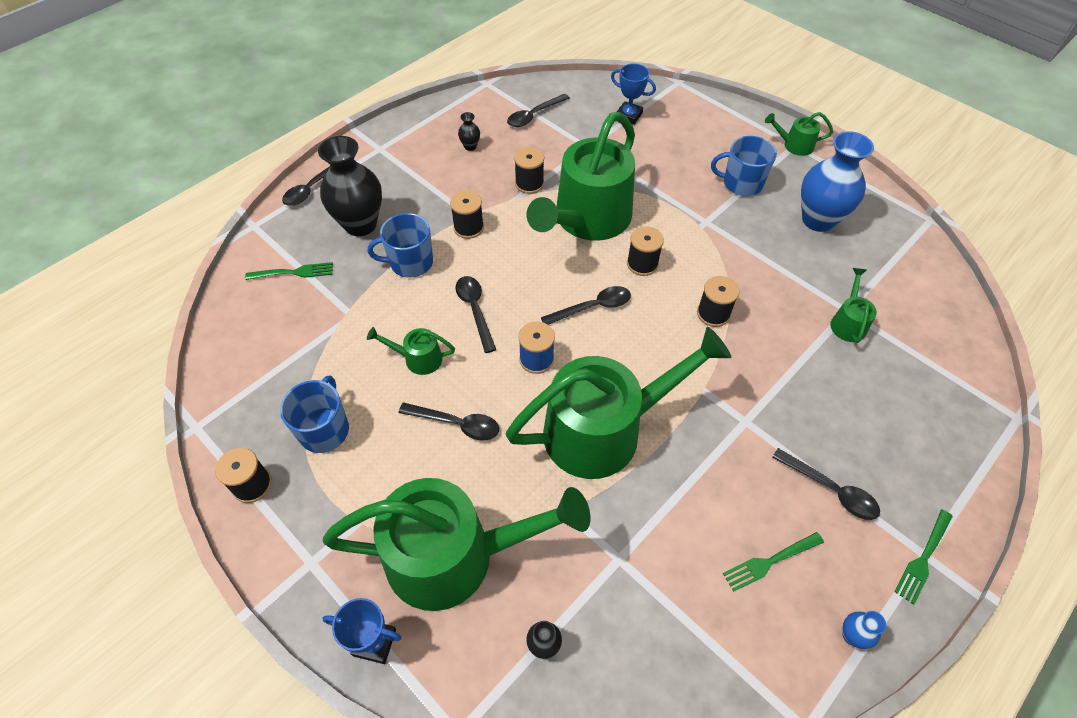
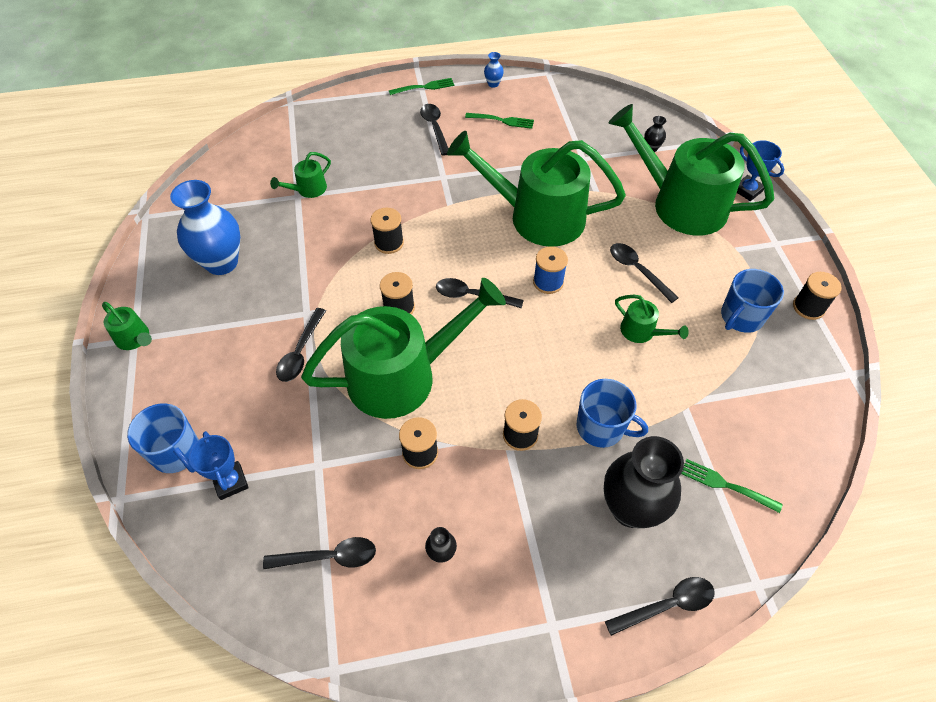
camera: 145 degrees left, 0 degrees up
black spoon [455,276,496,353] -> black spoon moved to [276,308,326,382]
blue mug [711,136,777,196] -> blue mug moved to [127,403,199,473]

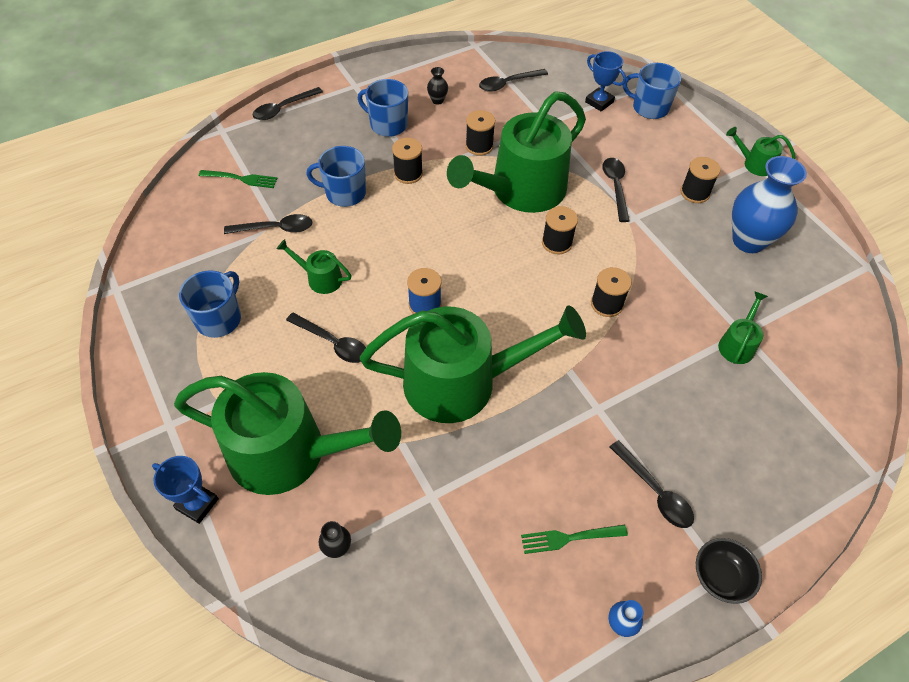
camera: 160 degrees right, 0 degrees up
green fork [389,78,455,95] -> black bowl [696,538,762,604]
black spoon [436,278,524,308] -> black spoon moved to [224,214,312,234]
black vase [604,436,684,528] -> none
black spool [793,272,842,320] -> black spool moved to [680,157,721,203]
none -> blue mug [358,79,408,137]

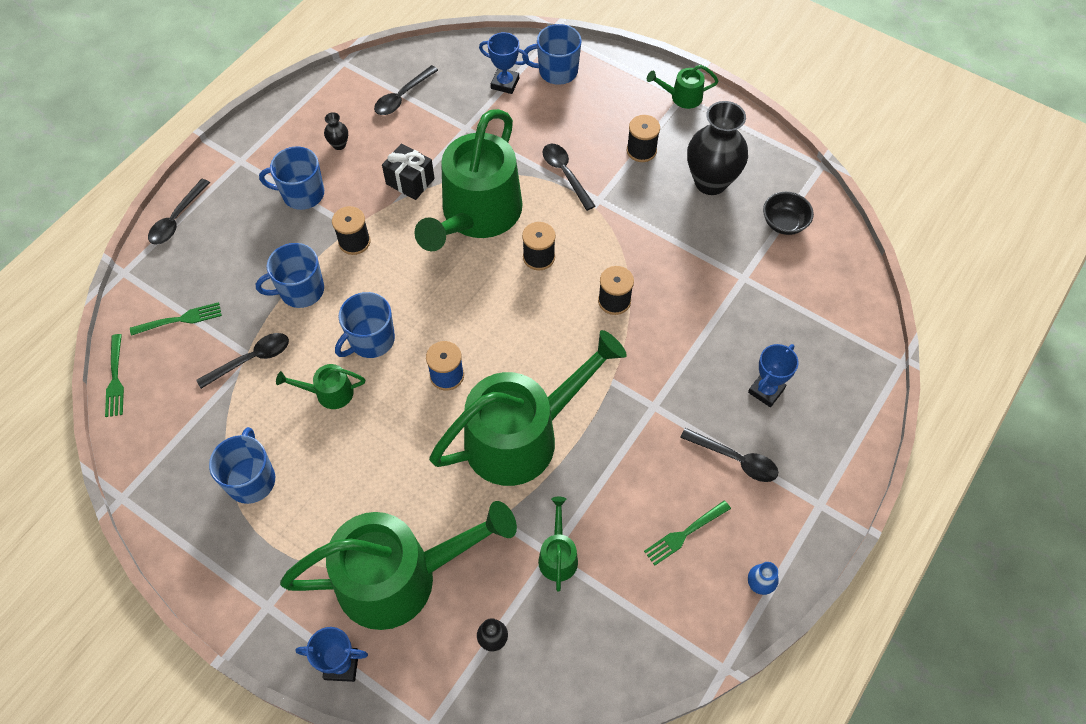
camera: 25 degrees left, 5 degrees up
black spoon [286,313,366,363] -> none
black spool [465,110,495,156] -> black gift [382,143,435,200]
black bowl [696,538,762,604] -> black bowl moved to [763,192,814,235]
green watering can [718,291,768,364] -> green watering can moved to [538,497,578,592]
blue vase [732,156,807,253] -> black vase [687,101,748,195]
none -> green fork [105,334,124,417]
none -> blue mug [335,292,395,358]
none -> blue trophy [748,344,799,407]

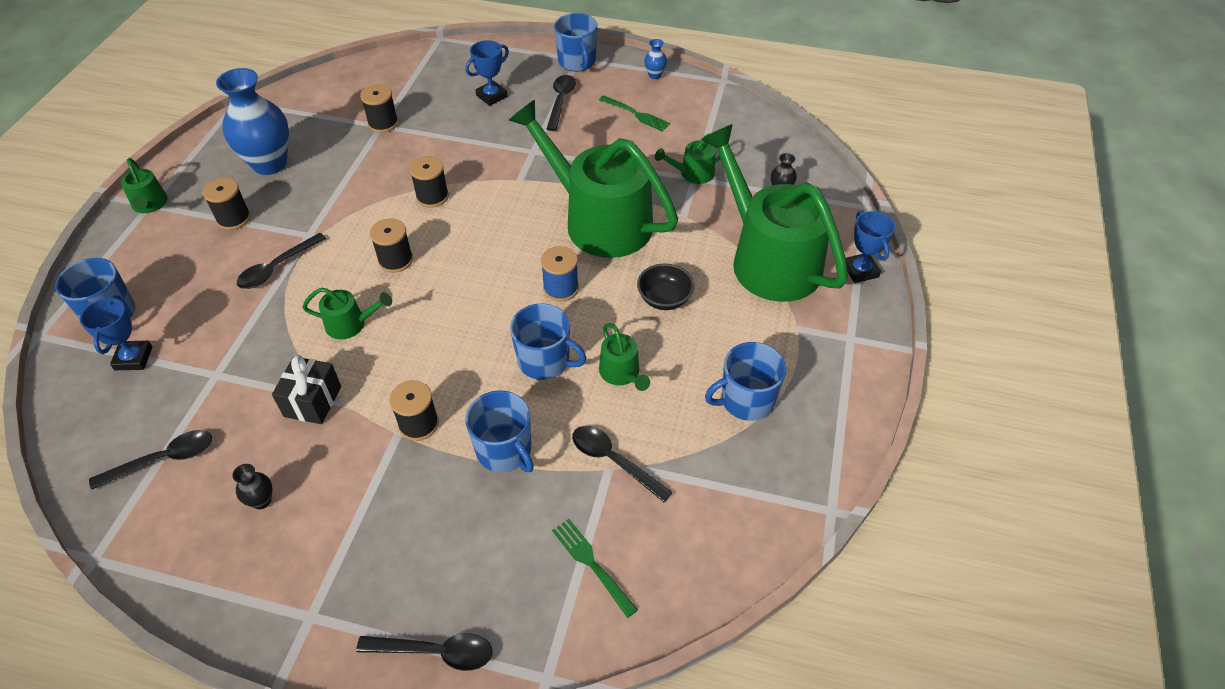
camera: 110 degrees left, 10 degrees down
green fork [105,334,124,417] -> none
blue mug [259,146,324,210] -> blue mug moved to [554,13,597,71]
black spoon [374,65,438,115] -> black spoon turned 45 degrees counterclockwise [89,430,212,490]
green watering can [414,109,523,251] -> green watering can [302,288,392,340], size x0.41
black vase [687,101,748,195] -> blue vase [216,68,289,175]
blue trophy [748,344,799,407] -> blue trophy turned 60 degrees counterclockwise [466,40,509,106]
black bowl [763,192,814,235] -> black bowl moved to [637,263,694,310]
none -> black spool [360,84,398,133]

